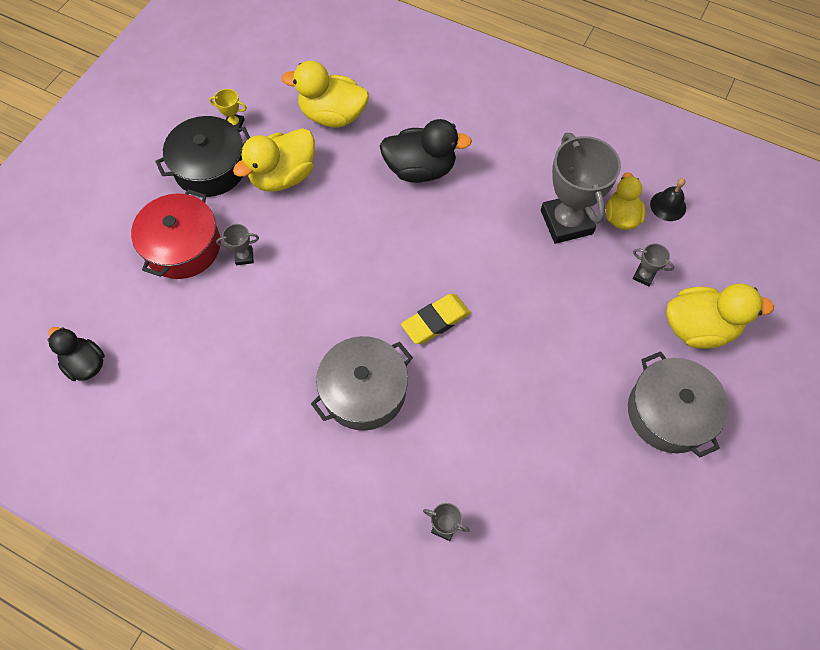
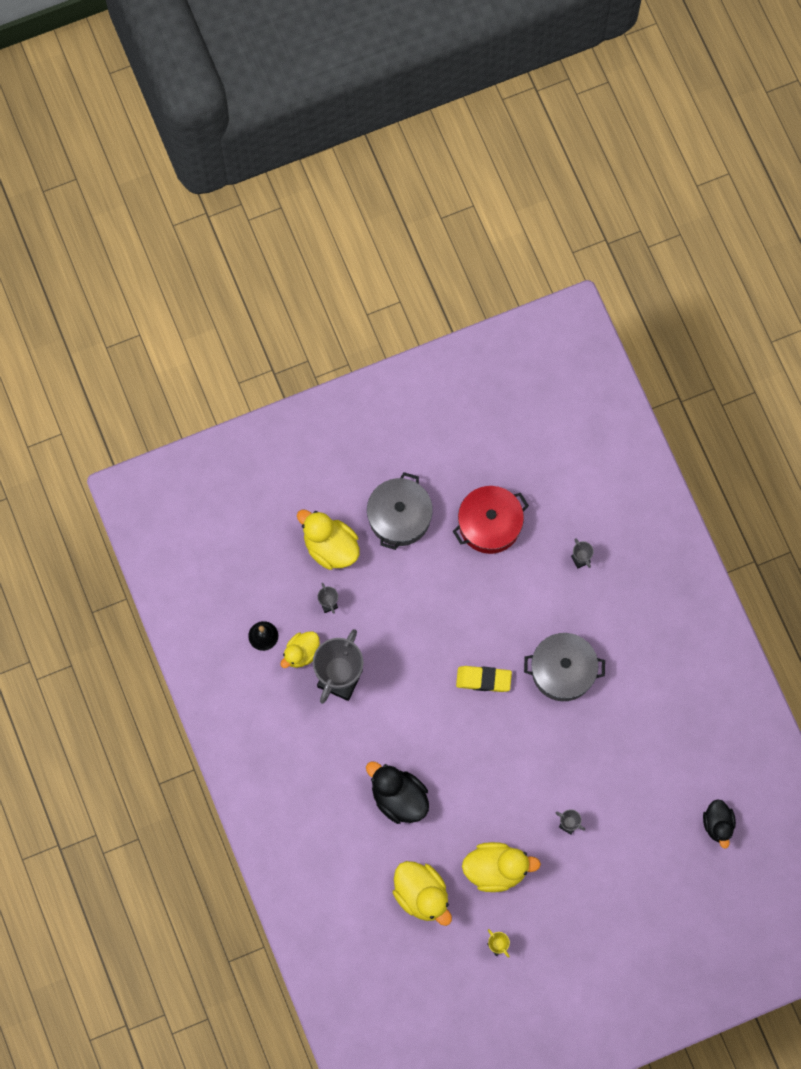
camera: 140 degrees left, 10 degrees up
red pot [131,189,221,279] -> red pot moved to [453,486,529,554]
black pot [155,116,250,197] -> none

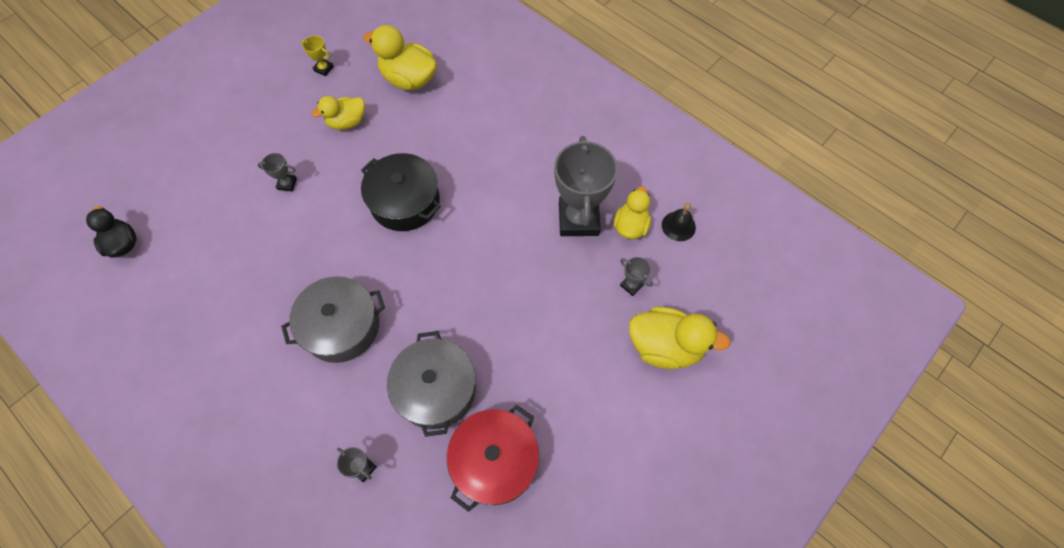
camera: 155 degrees right, 10 degrees down
black duck [366,761,429,824] -> none
grey pot [367,472,433,550] -> grey pot moved to [387,331,476,437]
yellow eraser [456,666,512,692] -> none
yellow duck [462,842,541,892] -> yellow duck [312,96,365,130], size x0.65
none -> black pot [361,153,441,231]

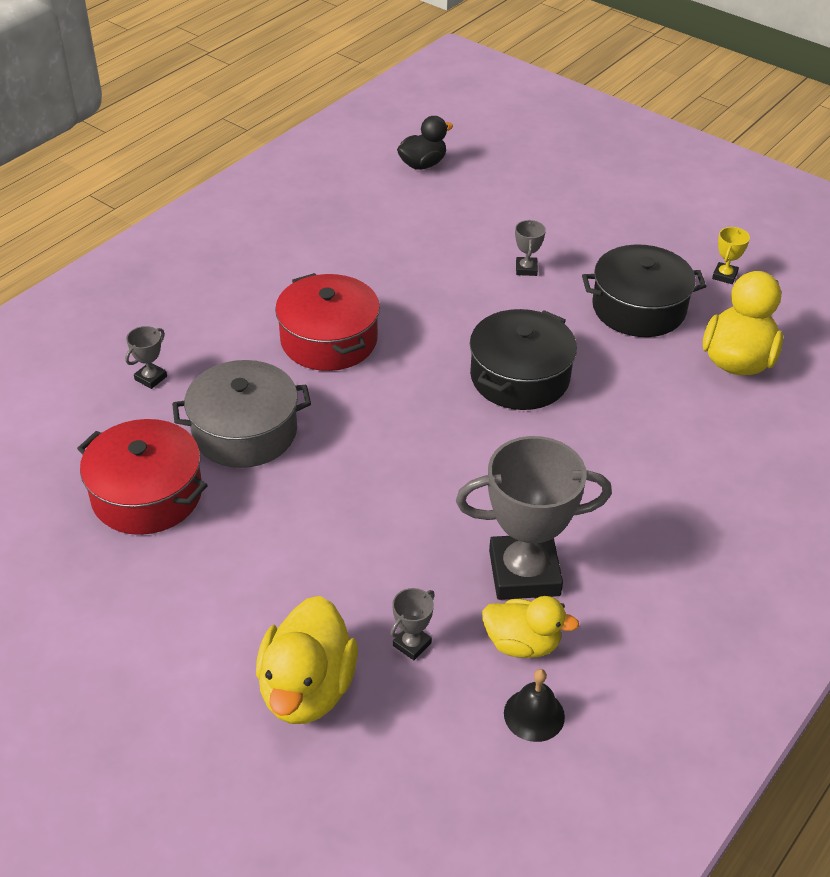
camera: 85 degrees right, 20 degrees down
grey pot [281,276,385,363] -> red pot [275,273,380,371]
yellow duck [312,96,365,130] -> black pot [582,244,706,337]

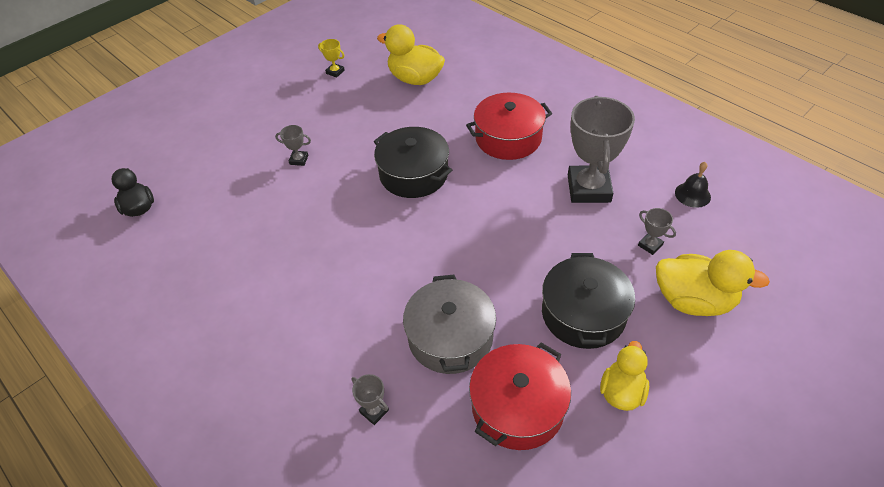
camera: 80 degrees left, 5 degrees up
red pot [275,273,380,371] -> red pot moved to [466,93,552,160]
yellow duck [482,596,579,658] -> yellow duck moved to [600,341,649,411]
black pot [582,244,706,337] -> black pot moved to [542,253,635,349]

